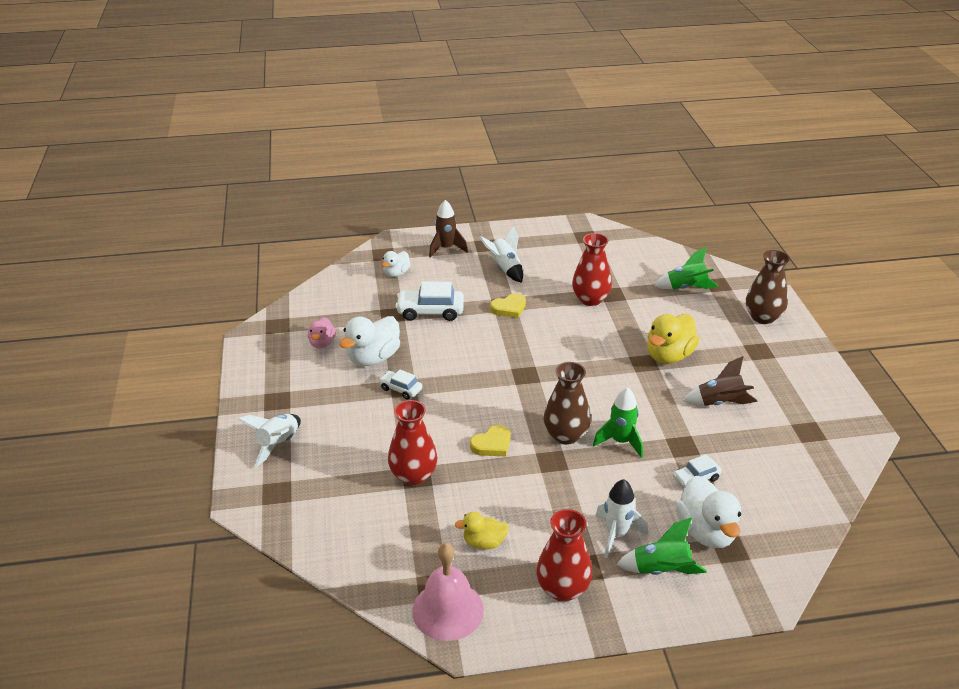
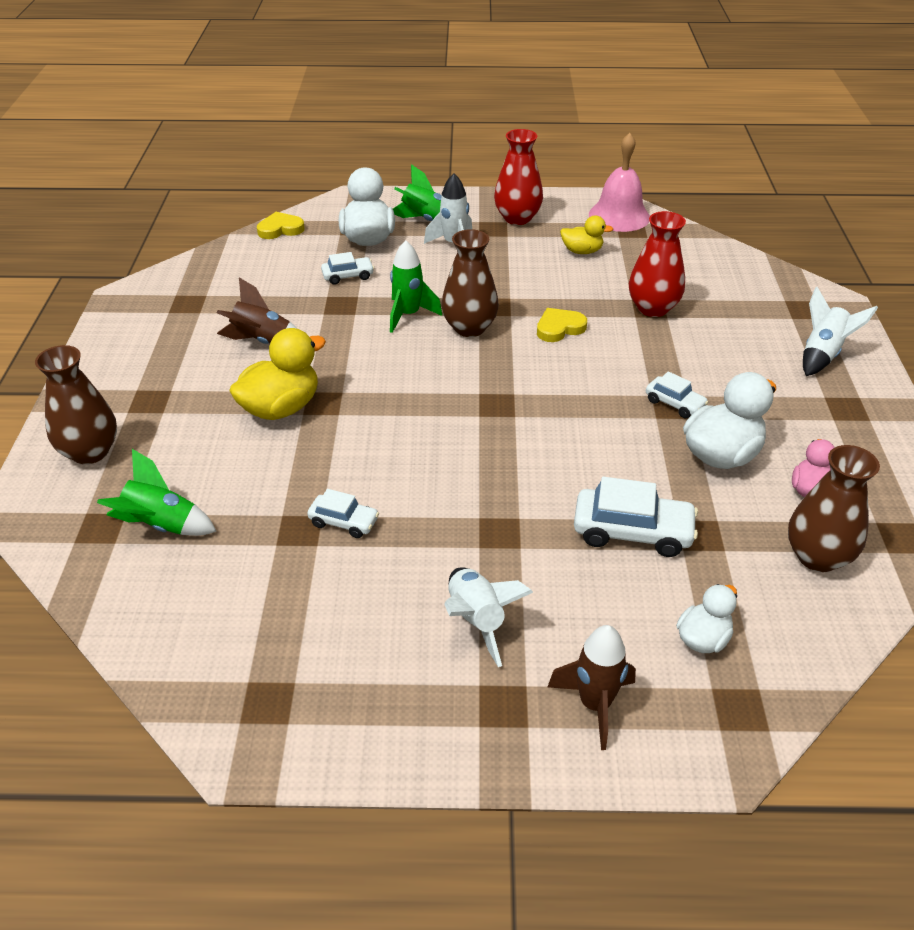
camera: 170 degrees left, 5 degrees up
yellow heart [490,293,526,318] -> yellow heart moved to [257,212,305,239]
red vase [572,233,612,306] -> white car [307,489,379,538]
none -> brown vase [788,445,880,572]

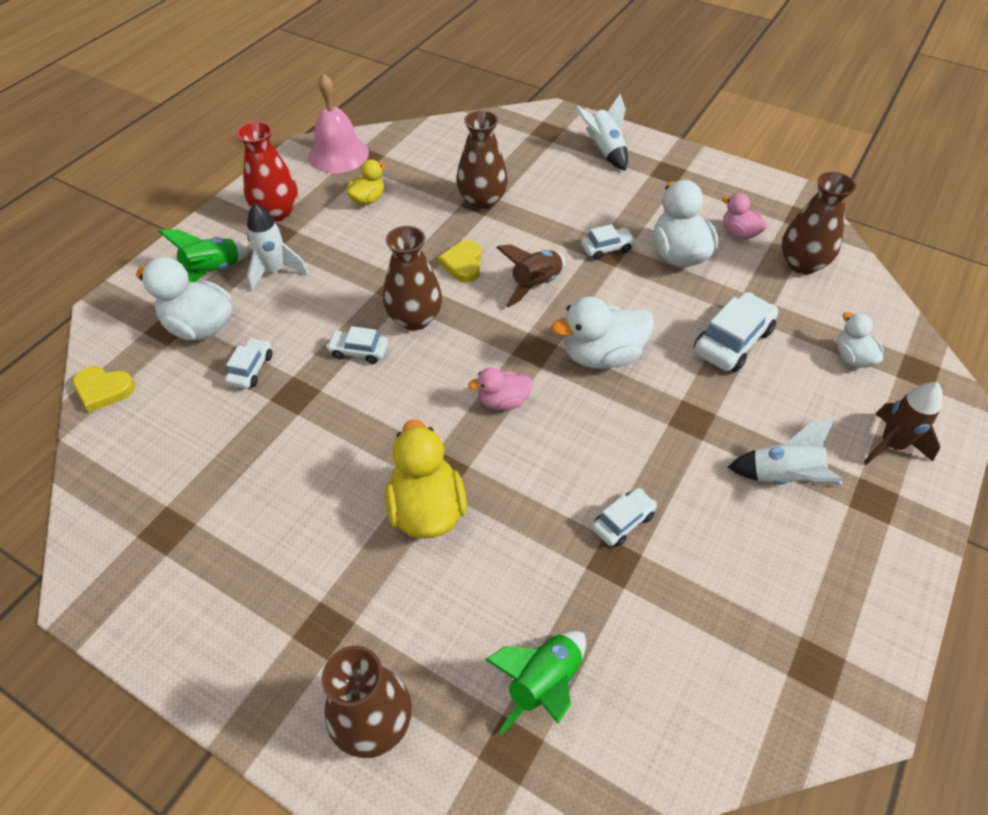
camera: 60 degrees left, 10 degrees up
brown rocket [217,277,298,344] -> brown rocket moved to [496,244,565,308]
yellow heart [257,212,305,239] -> yellow heart turned 90 degrees counterclockwise [73,366,135,412]
green rocket [390,240,442,333] -> white car [326,326,388,364]
red vase [629,211,686,317] -> brown vase [456,110,508,210]
none -> pink duck [468,367,533,410]
none -> white duck [551,297,654,369]

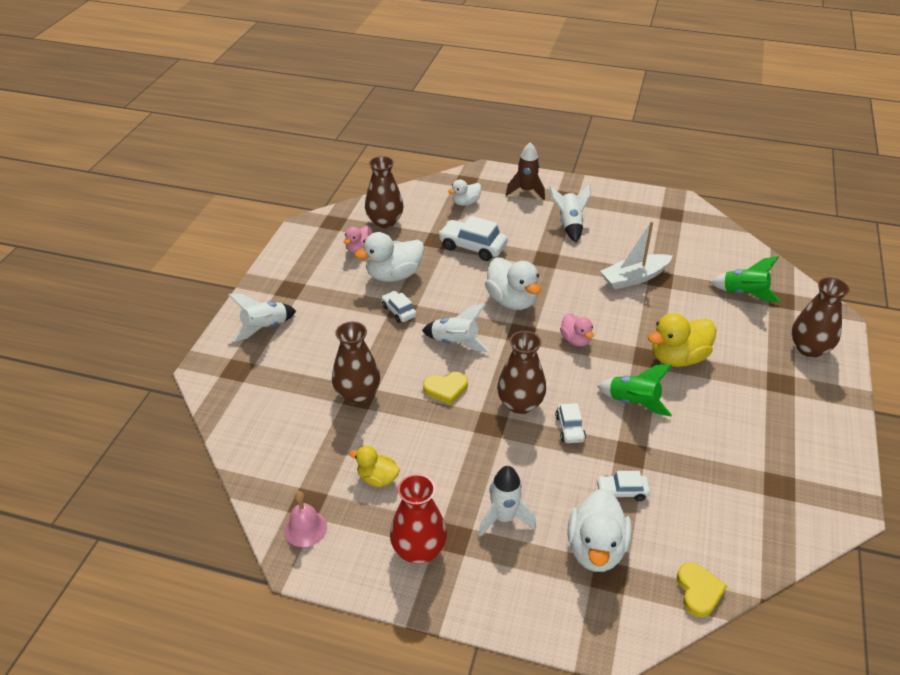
camera: 105 degrees left, 10 degrees down
green rocket [158,229,252,282] -> green rocket moved to [597,364,672,416]
pink bell [308,73,369,173] -> pink bell [284,491,327,547], size x0.61
brown rocket [496,244,565,308] -> white rocket [422,303,489,352]
white car [592,488,657,547] -> white boat [600,221,673,290]

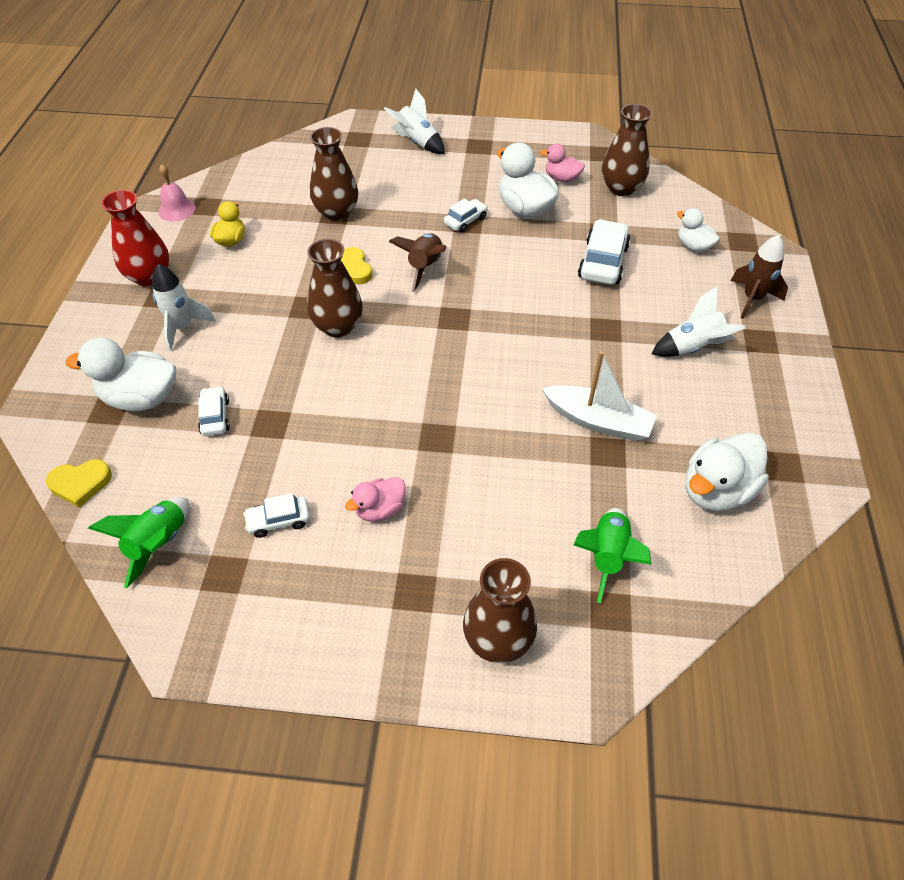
camera: 80 degrees right, 10 degrees up
white rocket [422,303,489,352] -> brown rocket [389,233,446,292]
white duck [485,257,541,310] -> white duck moved to [685,432,769,511]
white car [555,403,586,443] -> white car moved to [243,493,310,538]
pink duck [560,313,594,347] -> pink duck moved to [345,477,406,521]
green rocket [597,364,672,416] -> green rocket moved to [88,497,189,588]
white boat [600,221,673,290] -> white boat turned 150 degrees clockwise [542,351,657,441]
yellow duck [648,313,716,367] -> none

